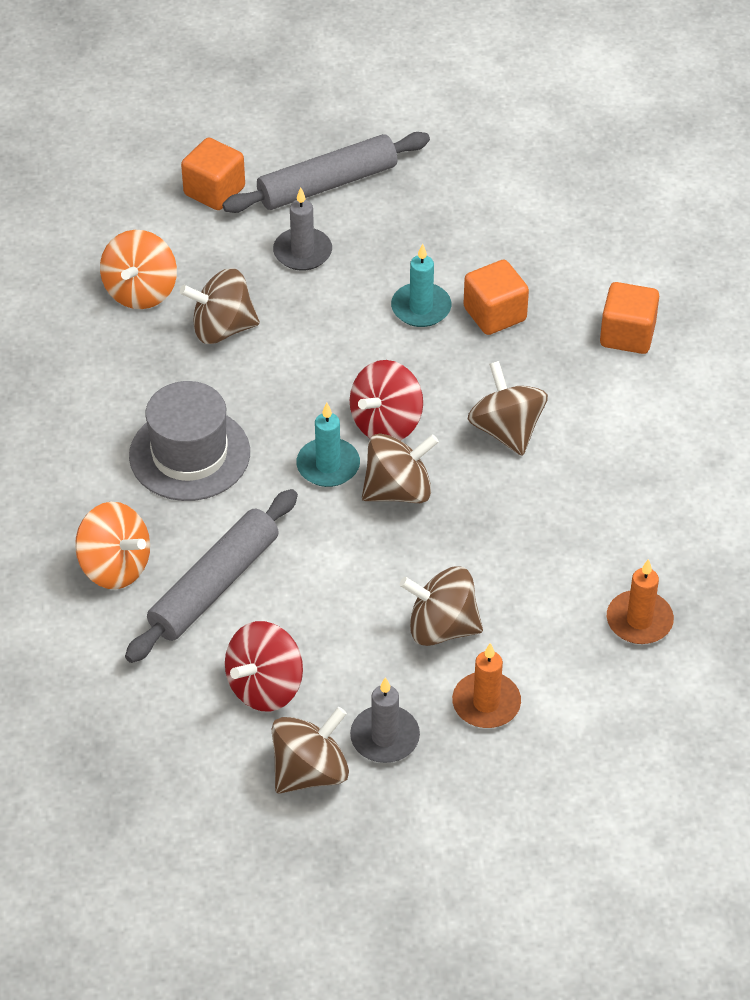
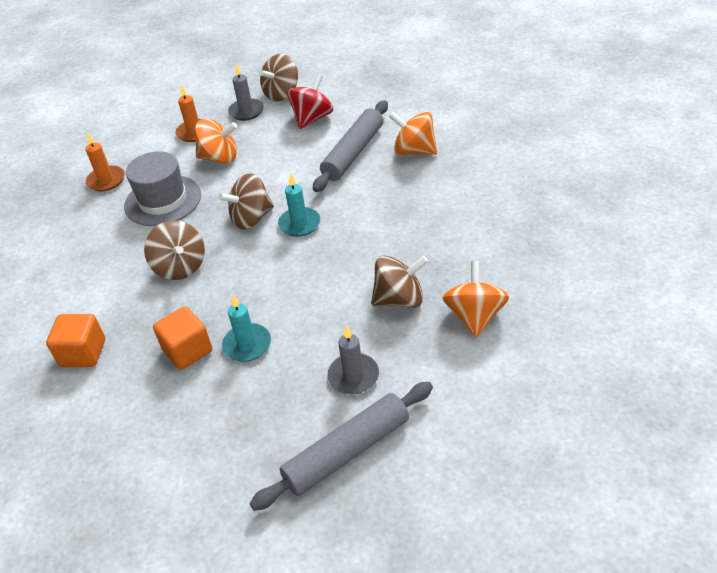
camera: 175 degrees right, 5 degrees down
grey hat [129,381,250,501] -> grey hat moved to [124,151,201,226]
orange cube [181,137,245,210] -> none
red spinning top [350,360,423,441] -> none
brown spinning top [400,566,483,646] -> orange spinning top [194,119,237,164]

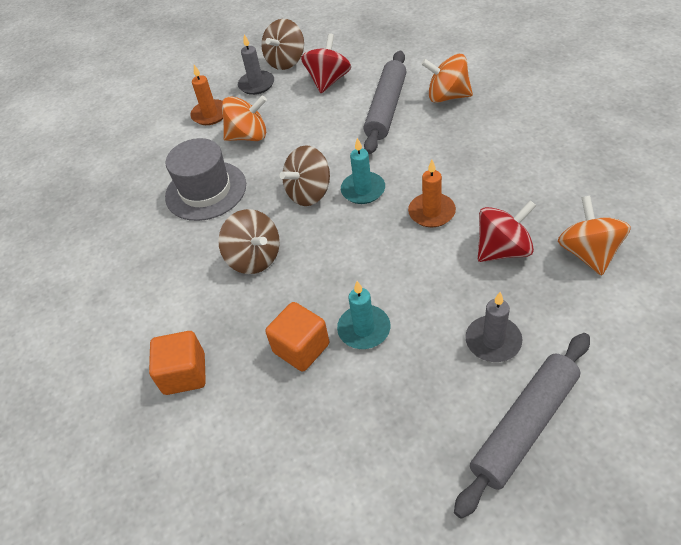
camera: 10 degrees left, 5 degrees up
orange candle [86,132,125,191] -> orange candle moved to [408,160,456,227]
brown spinning top [371,256,428,308] -> red spinning top [478,200,536,262]

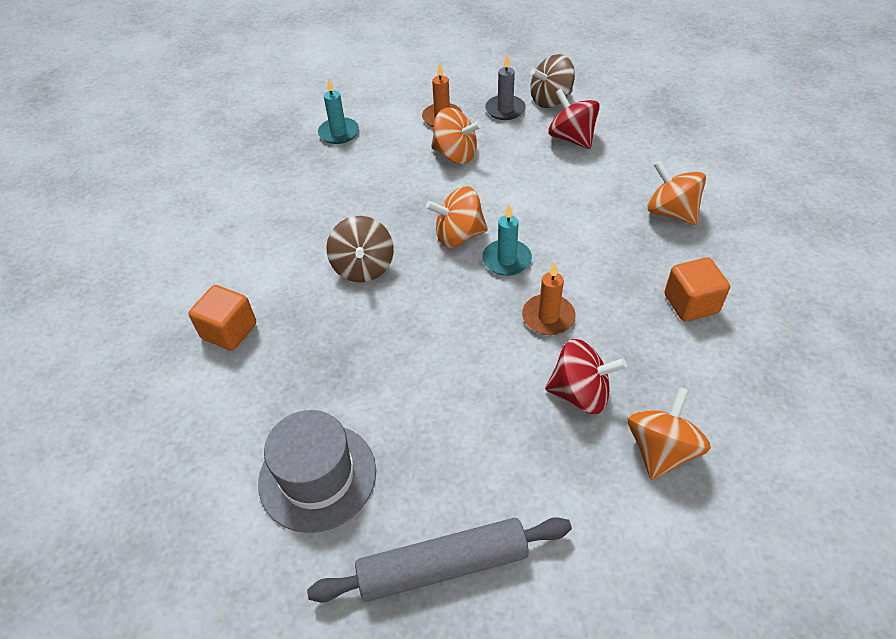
camera: 30 degrees right, 0 degrees up
grey hat [165,138,246,221] -> grey hat moved to [258,410,376,533]
orange cube [265,302,329,371] -> orange cube moved to [664,257,730,322]
brown spinning top [280,145,330,206] -> orange spinning top [426,186,488,248]
red spinning top [301,33,351,93] -> red spinning top turned 90 degrees counterclockwise [548,89,600,149]
turquoise candle [337,281,390,349] -> turquoise candle moved to [318,78,359,144]
grey rolling pin [364,51,407,154] -> none
grey candle [465,292,522,362] -> none

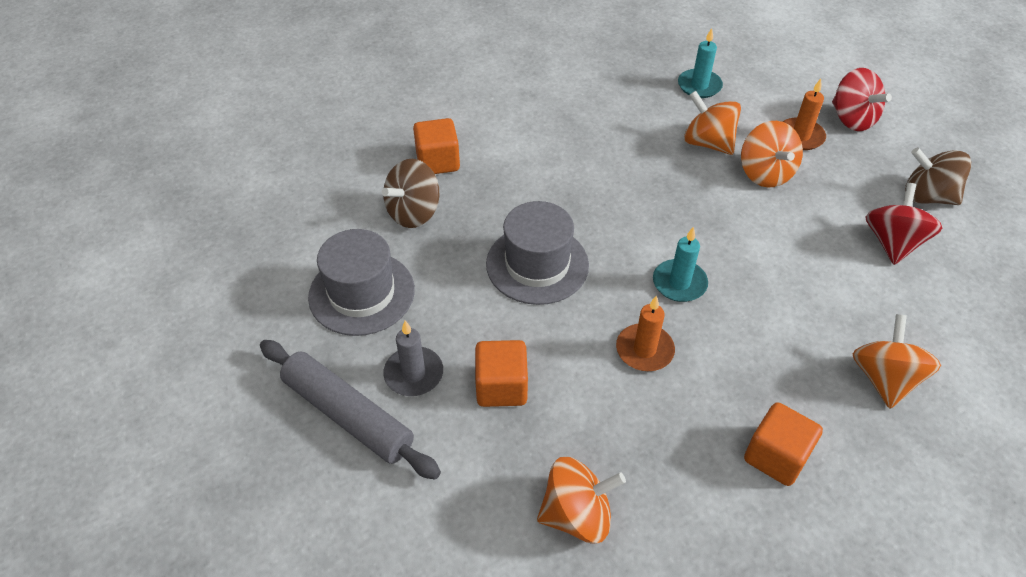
camera: 50 degrees right, 0 degrees up
brown spinning top [326,216,394,282] -> brown spinning top moved to [382,159,439,228]
orange spinning top [426,186,488,248] -> orange spinning top moved to [684,91,741,155]
grey candle [485,55,526,120] -> grey candle moved to [383,321,443,396]
red spinning top [545,339,627,414] -> red spinning top moved to [832,68,892,131]
none -> orange cube [475,340,528,407]
none -> grey hat [486,201,589,305]

